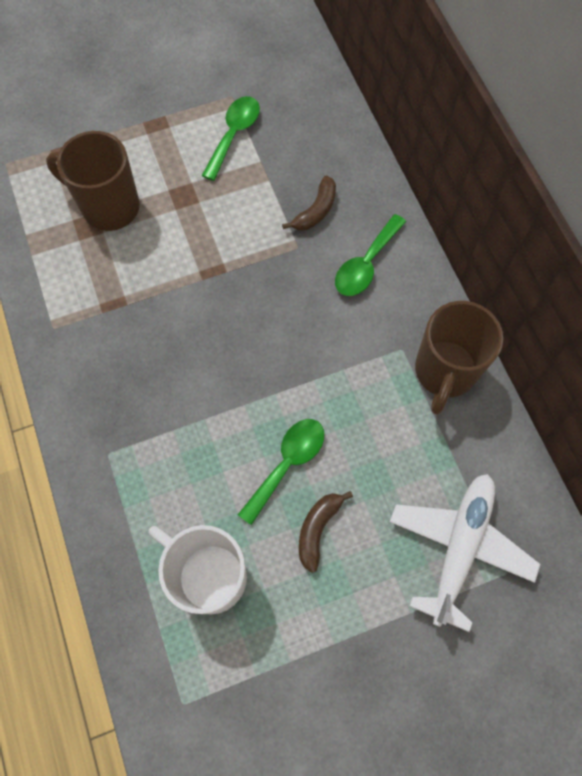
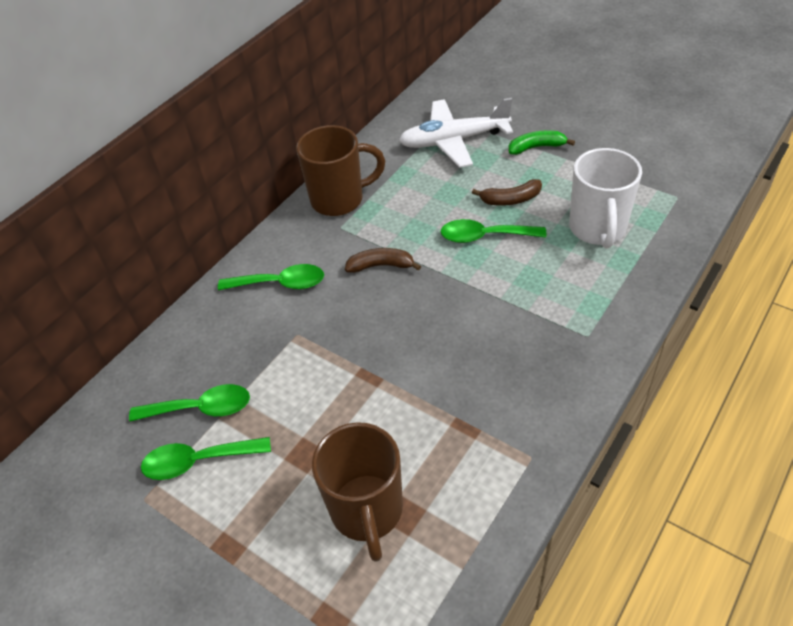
camera: 120 degrees left, 20 degrees down
brown banana [282,175,336,231] -> brown banana moved to [345,248,421,273]
none -> green spoon [129,384,250,421]
none -> green banana [508,130,575,155]

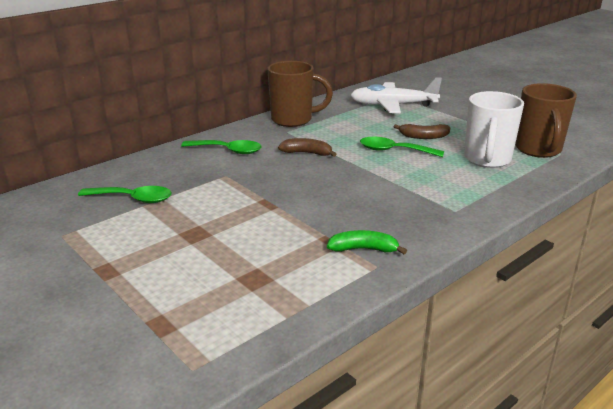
camera: 10 degrees right, 20 degrees down
green spoon [141,437,271,480] -> none
brown mug [312,422,403,562] -> brown mug moved to [515,83,577,158]
green banana [508,130,575,155] -> green banana moved to [327,230,407,254]

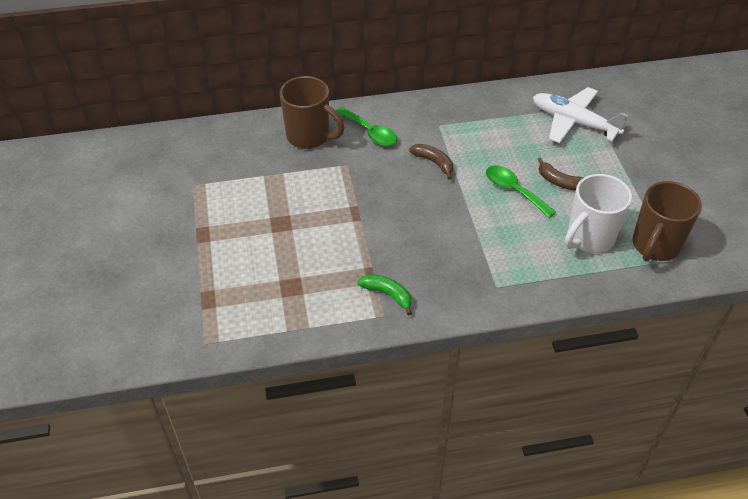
camera: 30 degrees right, 20 degrees up
green spoon [78,186,172,203] -> none
brown mug [267,61,333,127] -> brown mug moved to [280,76,344,149]

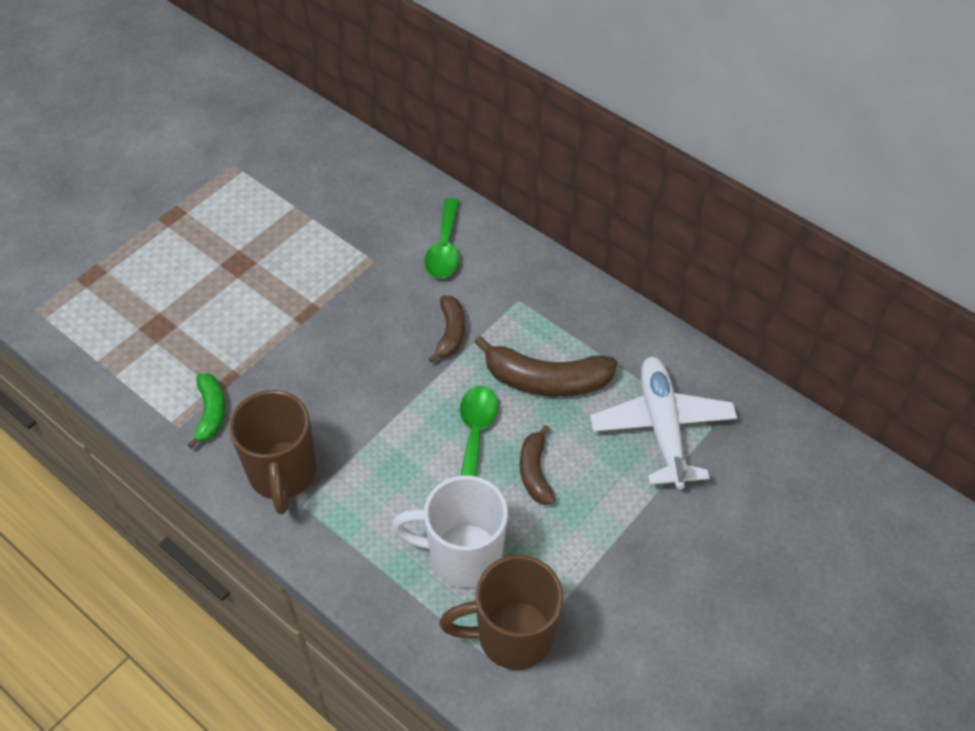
camera: 50 degrees right, 5 degrees up
brown mug [280,76,344,149] -> brown mug moved to [229,390,316,514]
none -> brown banana [474,336,618,397]

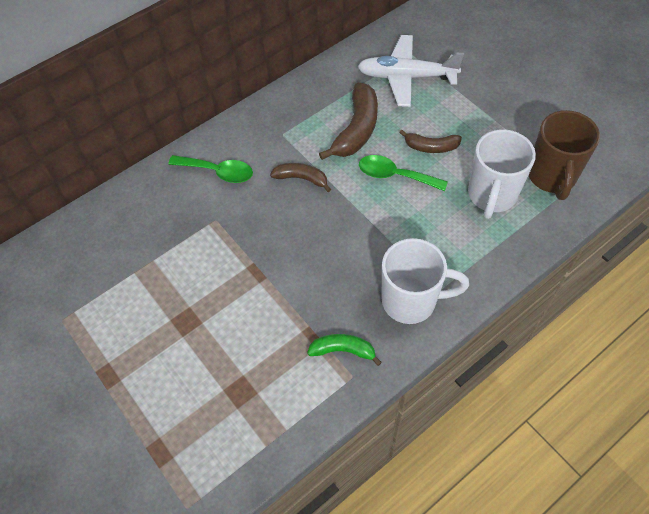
camera: 75 degrees left, 5 degrees up
brown mug [229,390,316,514] -> white mug [382,238,469,324]

